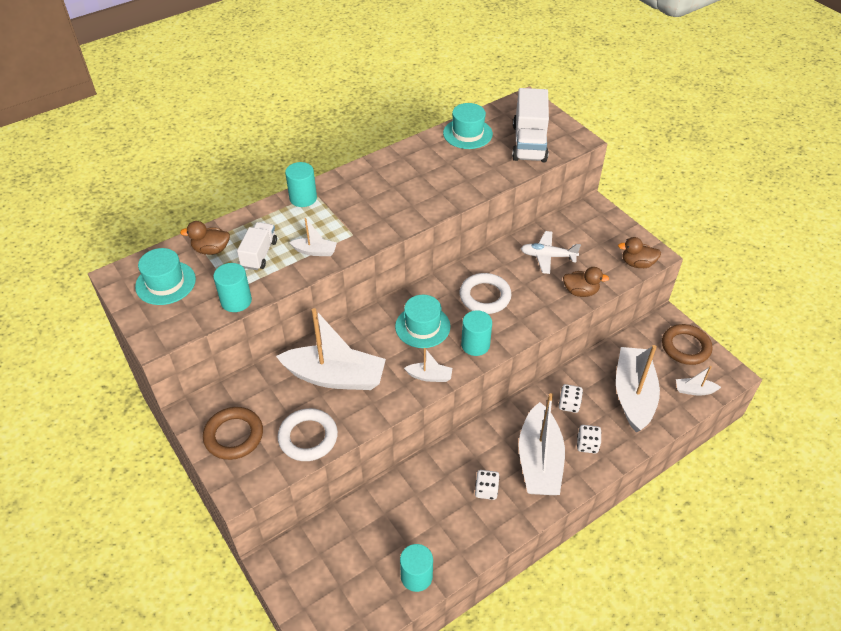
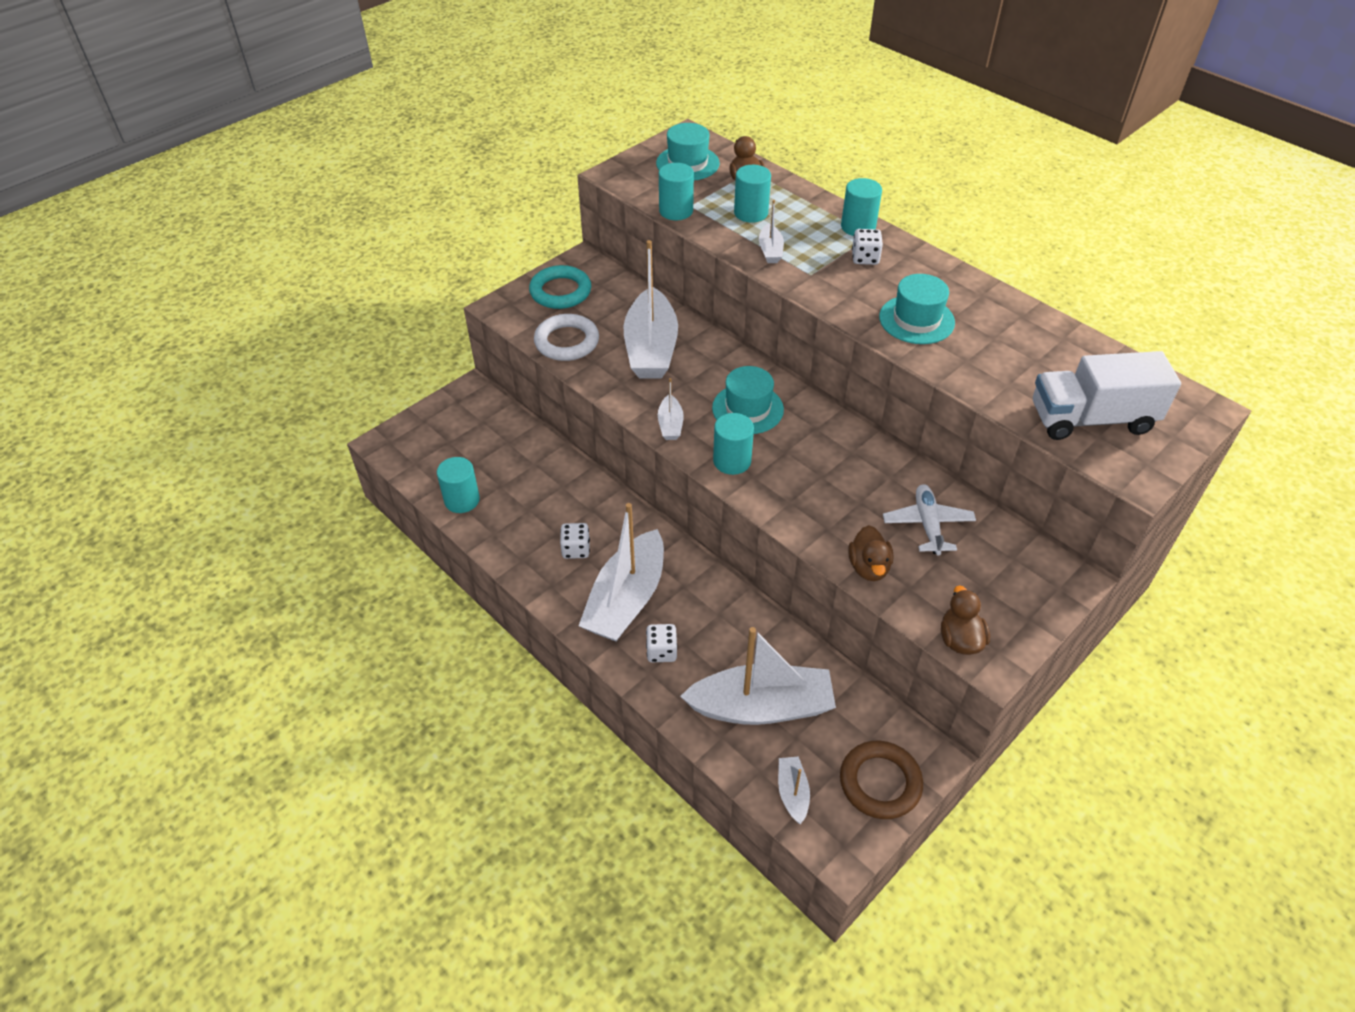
camera: 80 degrees right, 0 degrees up
brown ring [203,407,263,460] -> turquoise ring [529,265,591,309]
white truck [237,222,277,270] -> turquoise cylinder [734,165,771,223]
turquoise hat [443,103,493,149] -> turquoise hat moved to [879,274,955,344]
white ring [459,273,511,314] -> none
white boat [519,393,565,495] -> white boat turned 60 degrees counterclockwise [579,503,664,641]
white dice [559,384,583,413] -> white dice moved to [852,229,883,265]

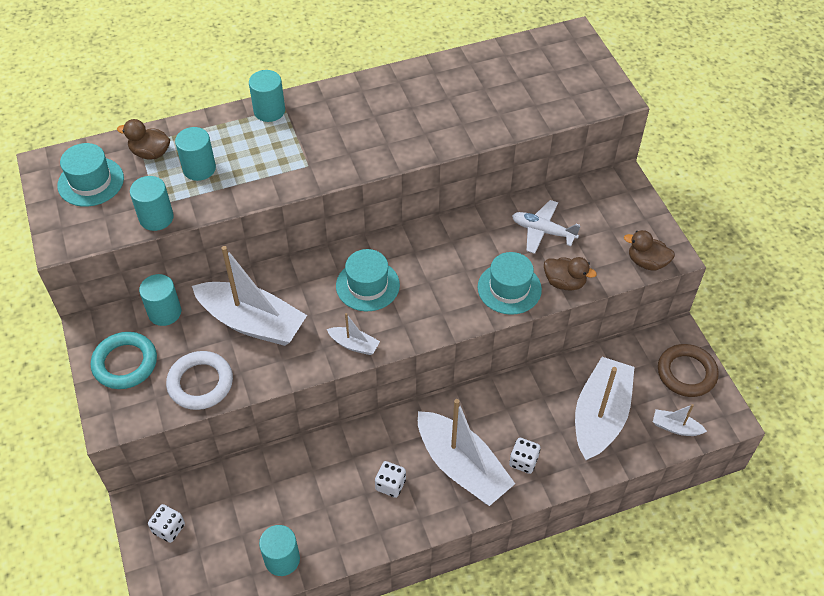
camera: 65 degrees left, 5 degrees up
turquoise cylinder [713,413,754,475] -> turquoise cylinder moved to [139,274,181,326]
white boat [759,200,784,263] -> none
white dice [852,229,883,265] -> white dice moved to [148,504,185,543]
turquoise hat [879,274,955,344] -> turquoise hat moved to [478,252,542,315]
white truck [1033,351,1181,440] -> none

